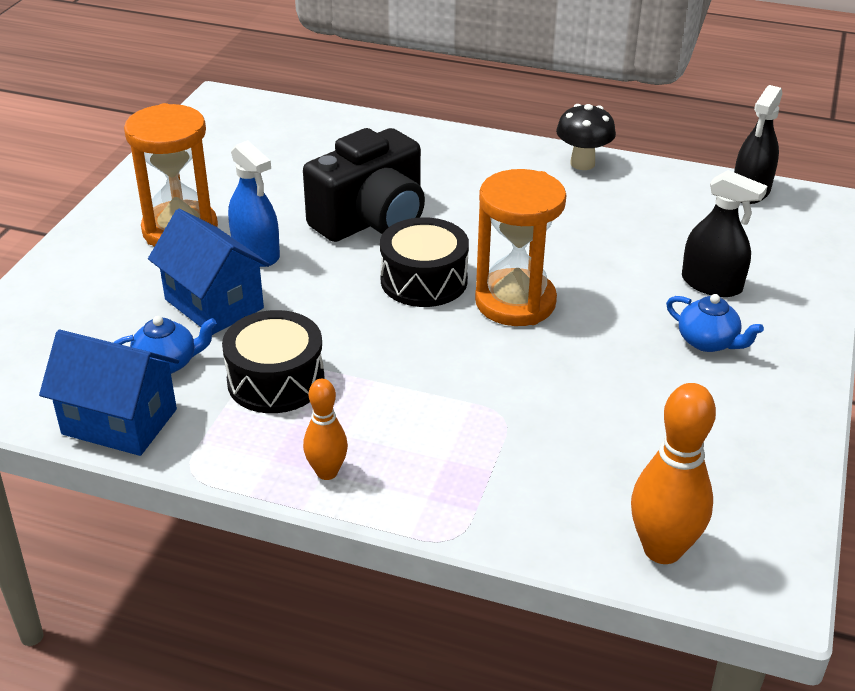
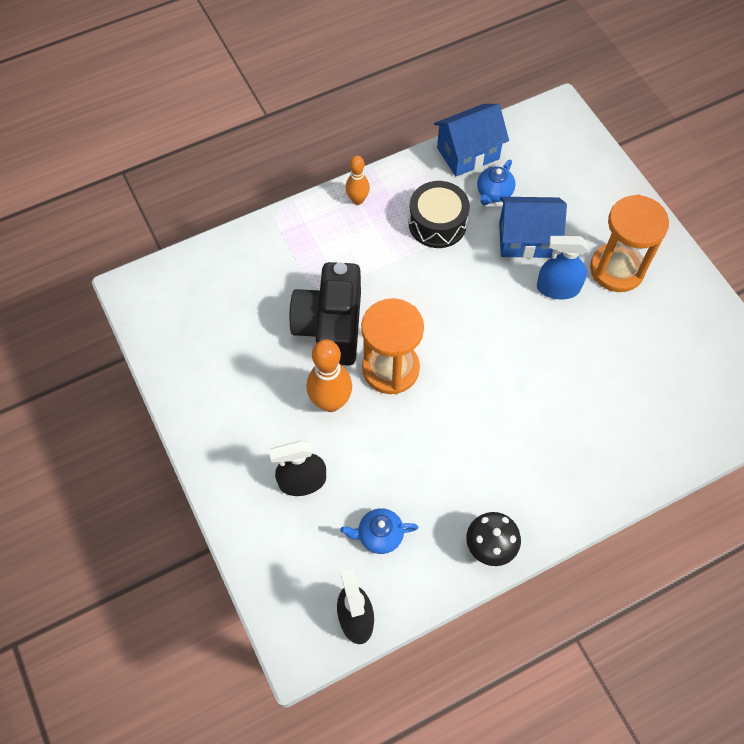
camera: 135 degrees right, 25 degrees up
black camera [303,128,425,242] -> black camera moved to [289,262,361,366]
black drum [380,217,469,307] -> none
orange bowling pin [631,383,716,564] -> orange bowling pin moved to [306,339,352,412]
blue teapot [666,294,764,352] -> blue teapot moved to [340,508,419,554]

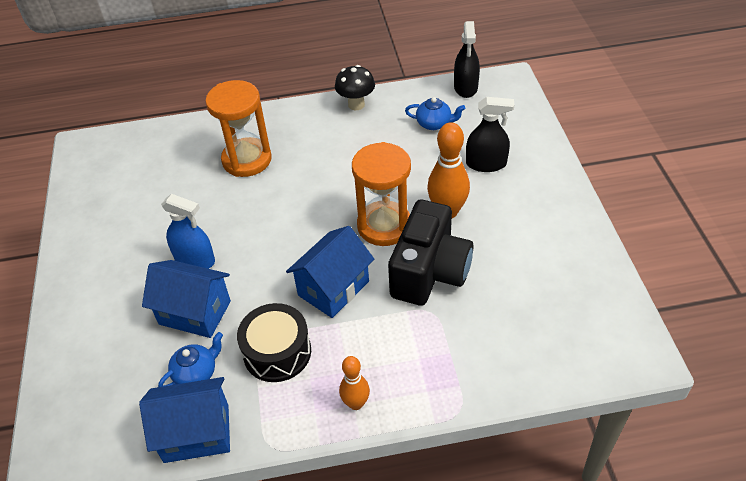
camera: 160 degrees left, 15 degrees down
orange hourglass [590,194,669,292] -> orange hourglass moved to [205,80,272,177]
none -> blue house [286,226,374,318]

